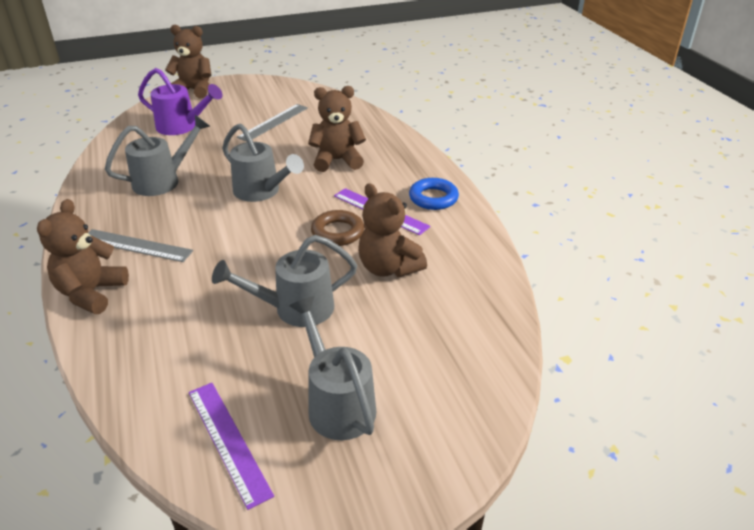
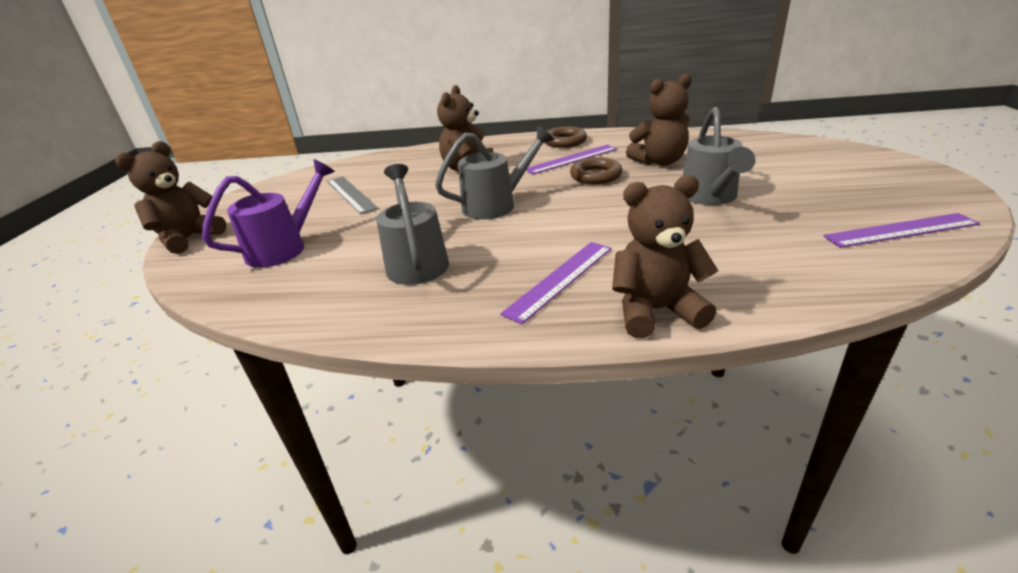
camera: 65 degrees left, 5 degrees down
brown teddy bear [37,199,129,314] -> brown teddy bear turned 135 degrees clockwise [612,175,718,338]
grey ruler [88,229,193,262] -> purple ruler [500,242,612,324]
grey watering can [289,296,376,440] -> none
blue ring [409,178,459,210] -> brown ring [545,127,587,148]

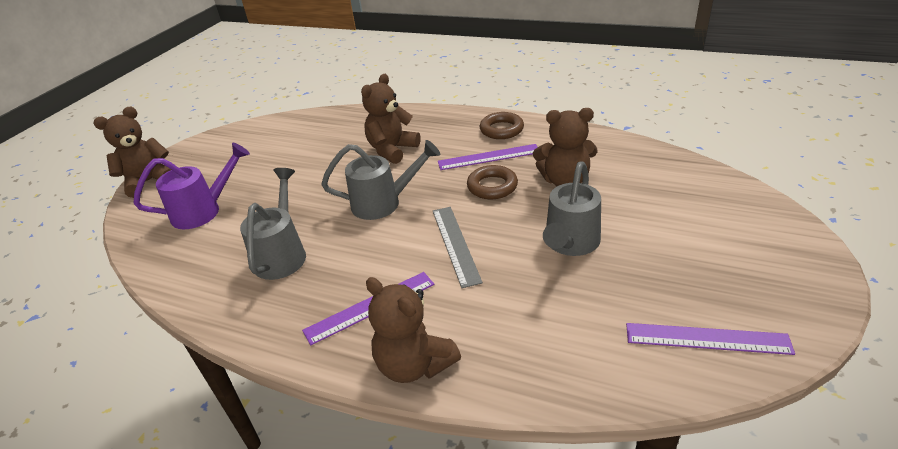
camera: 20 degrees right, 5 degrees up
grey ruler [327,176,379,215] -> grey ruler moved to [433,207,483,288]
brown teddy bear [612,175,718,338] -> brown teddy bear turned 150 degrees counterclockwise [366,277,461,383]

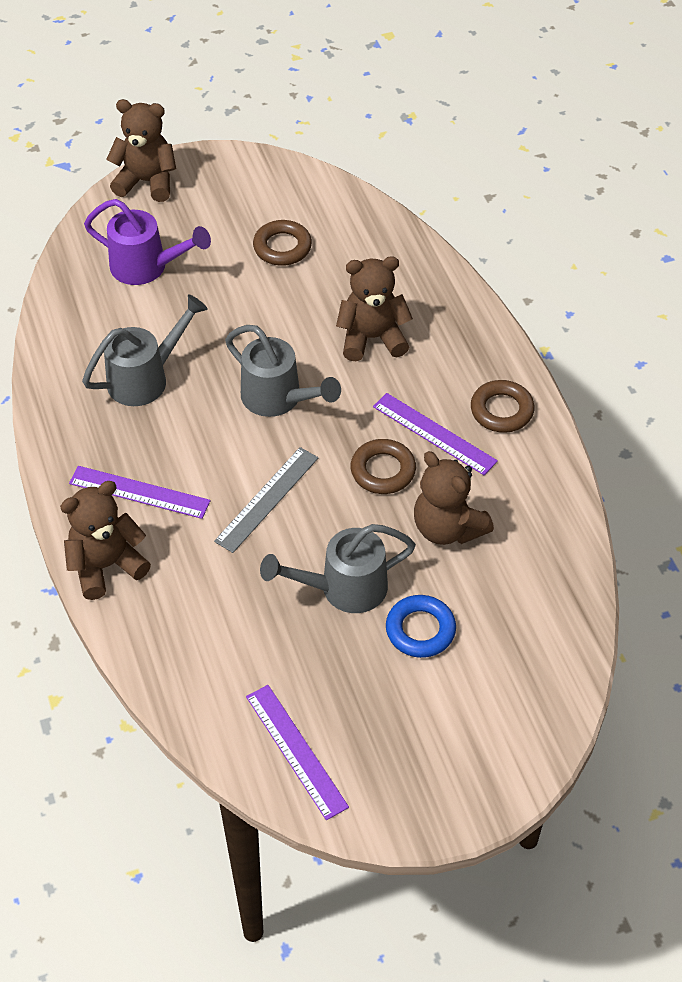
camera: 45 degrees right, 15 degrees up
brown teddy bear [366,277,461,383] -> brown teddy bear turned 60 degrees clockwise [60,481,151,600]
none -> brown ring [253,220,312,266]
none -> blue ring [386,595,456,658]

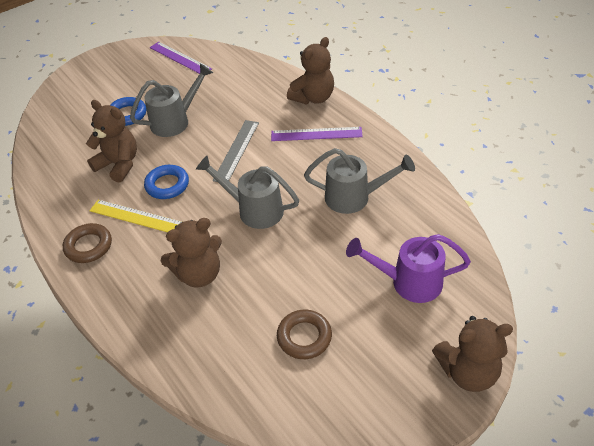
camera: 165 degrees right, 5 degrees down
grey watering can [82,294,208,406] -> grey watering can turned 120 degrees counterclockwise [304,148,415,214]
brown ring [351,439,416,494] -> blue ring [144,165,189,199]
purple ruler [373,393,498,475] -> yellow ruler [90,200,182,232]

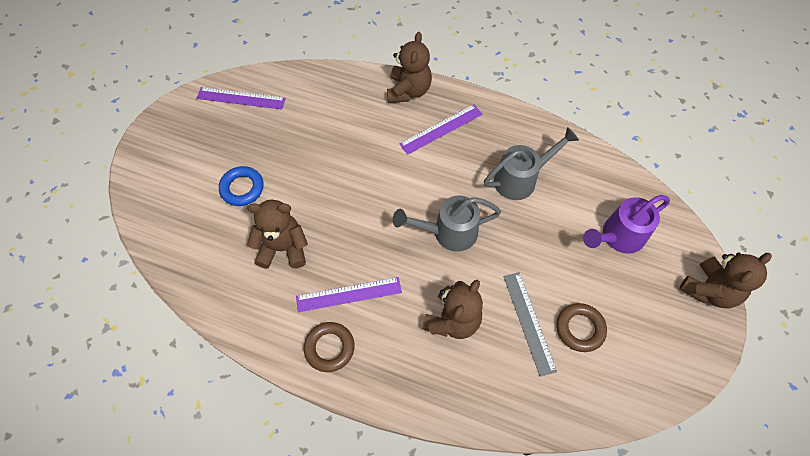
camera: 35 degrees left, 15 degrees up
yellow ruler [90,200,182,232] -> purple ruler [296,277,402,312]
grey watering can [130,63,213,137] -> none
blue ring [144,165,189,199] -> none
grey ruler [213,120,259,182] -> grey ruler moved to [503,272,557,377]

